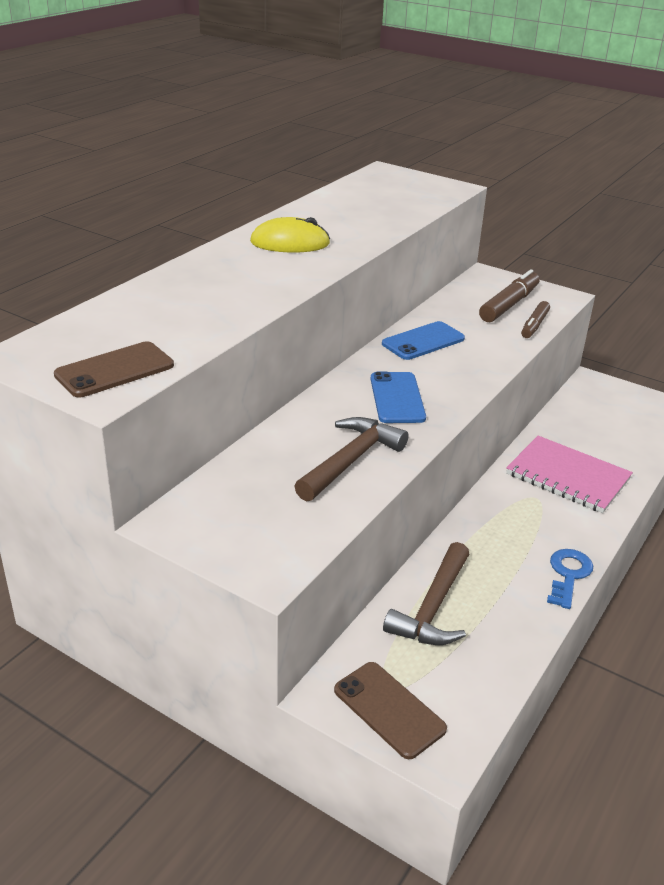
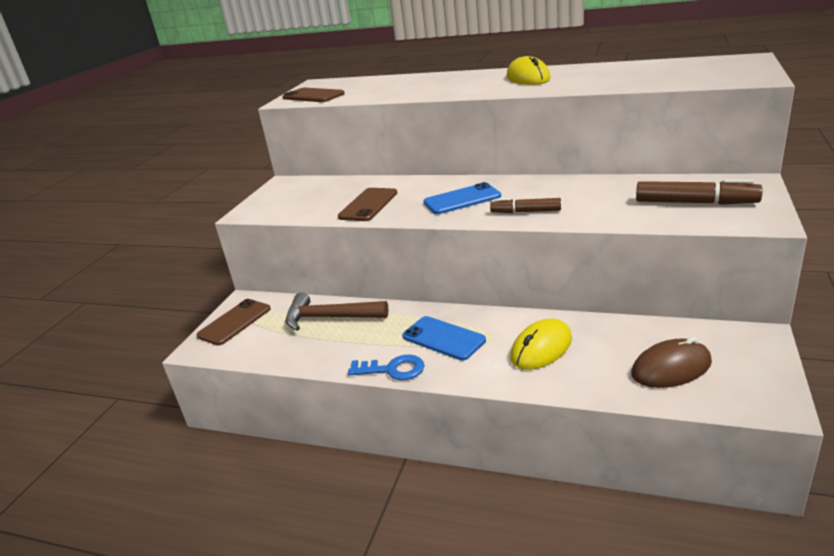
camera: 80 degrees right, 5 degrees down
brown hammer [294,417,409,501] -> brown phone [338,188,397,221]
blue phone [382,321,465,360] -> blue phone moved to [402,316,486,360]
pink notebook [506,436,633,513] -> yellow mouse [510,319,572,370]
brown marker [521,301,550,338] -> brown marker moved to [490,198,561,213]
none -> brown mouse [631,337,712,388]

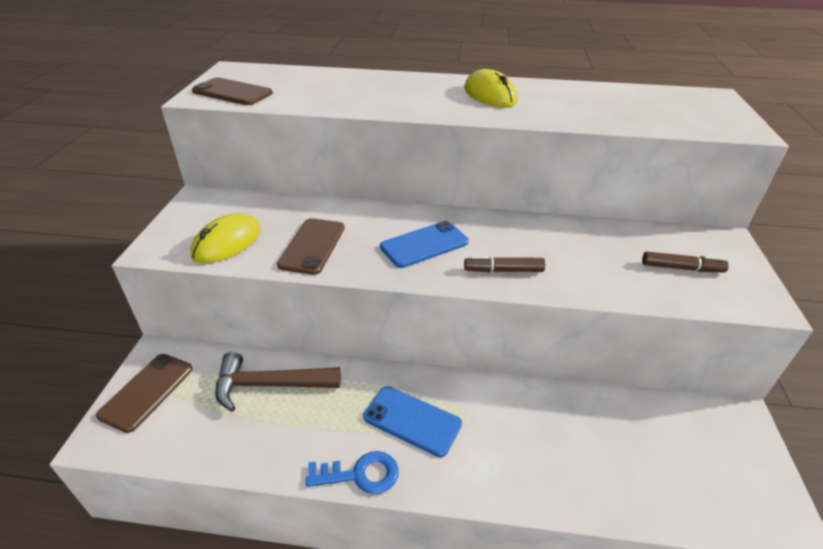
camera: 15 degrees left, 10 degrees up
yellow mouse [510,319,572,370] -> yellow mouse moved to [190,213,261,263]
brown mouse [631,337,712,388] -> none
brown marker [636,179,763,205] -> brown marker [642,251,729,272], size x0.64

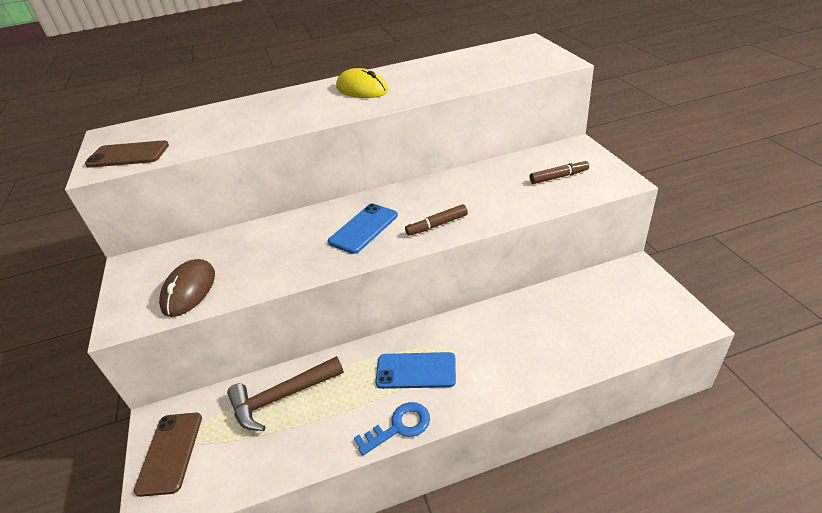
camera: 20 degrees left, 0 degrees up
yellow mouse [190,213,261,263] -> brown mouse [159,259,215,317]
brown phone [277,218,345,275] -> none

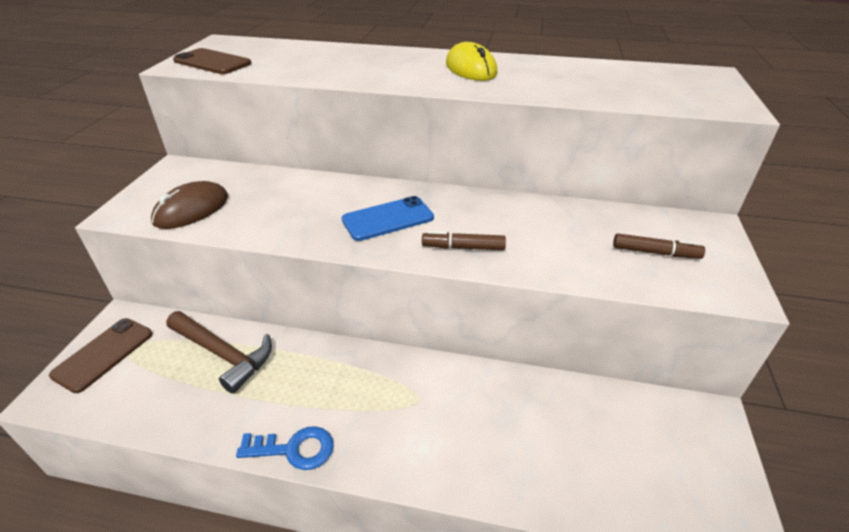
camera: 25 degrees right, 0 degrees up
brown hammer [227,356,344,431] -> brown hammer turned 150 degrees counterclockwise [166,311,272,394]
blue phone [375,352,456,389] -> none

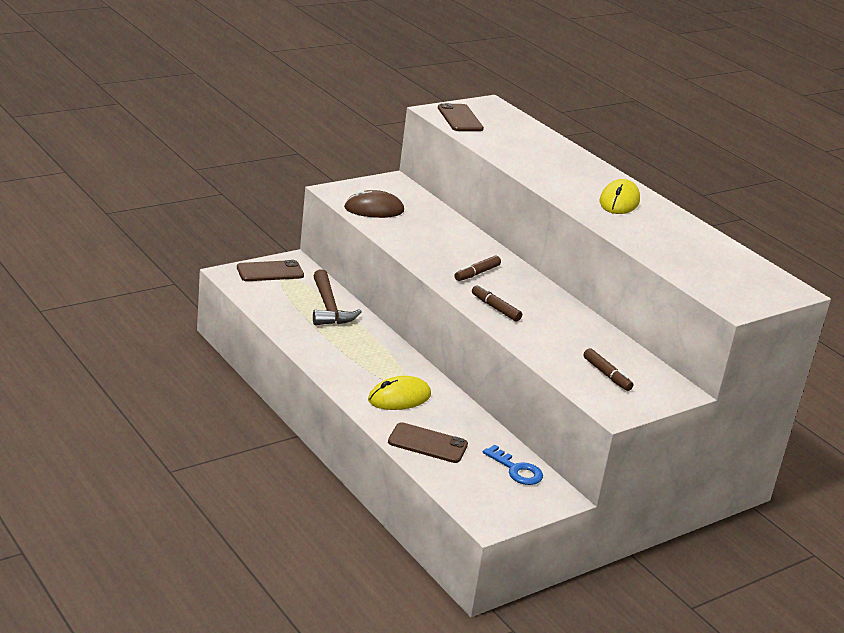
camera: 40 degrees right, 10 degrees down
blue key [236,426,334,470] -> blue key moved to [483,445,543,485]
blue phone [342,196,434,241] -> brown marker [454,256,501,281]
none -> yellow mouse [368,376,431,410]
none -> brown phone [388,422,468,463]

